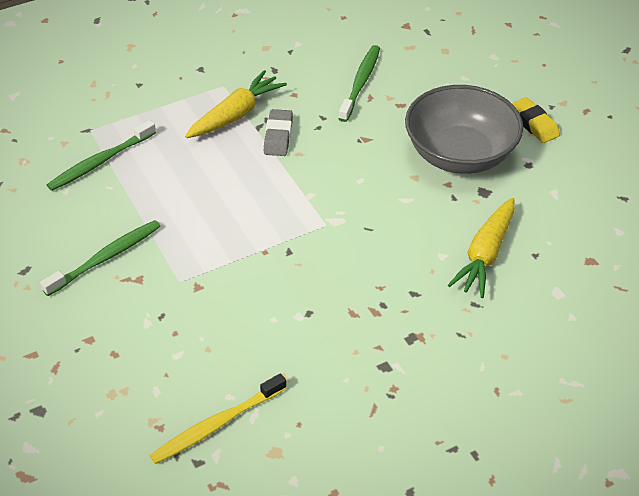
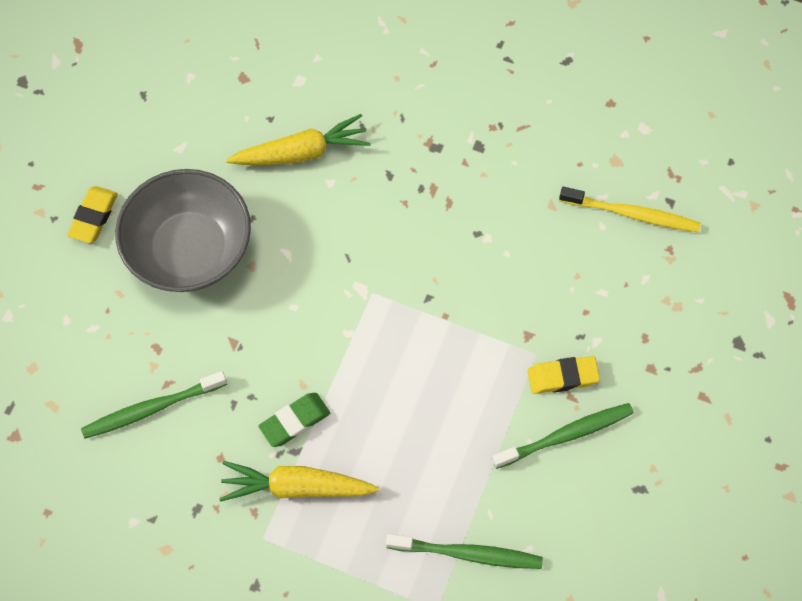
camera: 130 degrees left, 20 degrees up
green toothbrush [40,220,161,296] -> green toothbrush turned 150 degrees clockwise [492,403,634,469]
grey eraser [264,109,293,156] -> green eraser [259,393,330,447]
none -> yellow eraser [528,356,600,394]

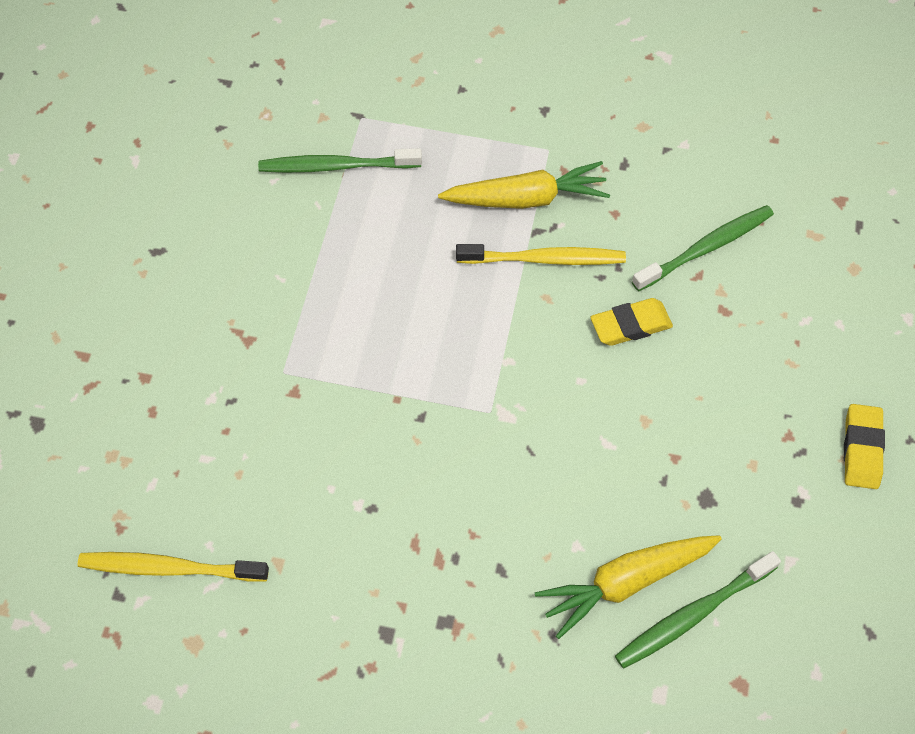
camera: 170 degrees right, 5 degrees down
grey bowl [115,169,251,292] -> none
green eraser [259,393,330,447] -> yellow toothbrush [456,244,626,265]
green toothbrush [492,403,634,469] -> green toothbrush moved to [615,551,781,669]
yellow eraser [528,356,600,394] -> yellow eraser moved to [591,298,673,346]

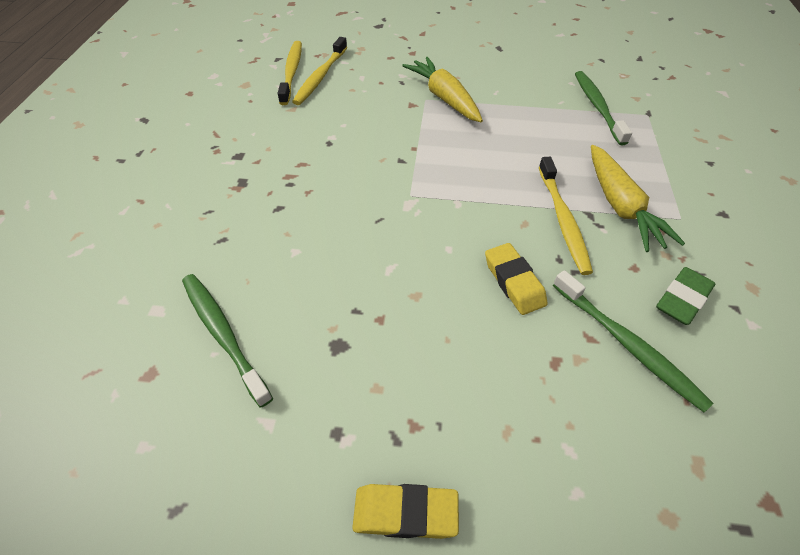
camera: 85 degrees right, 10 degrees down
yellow carrot [535,535,722,639] -> yellow carrot moved to [402,57,483,122]
none -> yellow toothbrush [292,37,347,105]
none -> green eraser [656,267,715,325]

